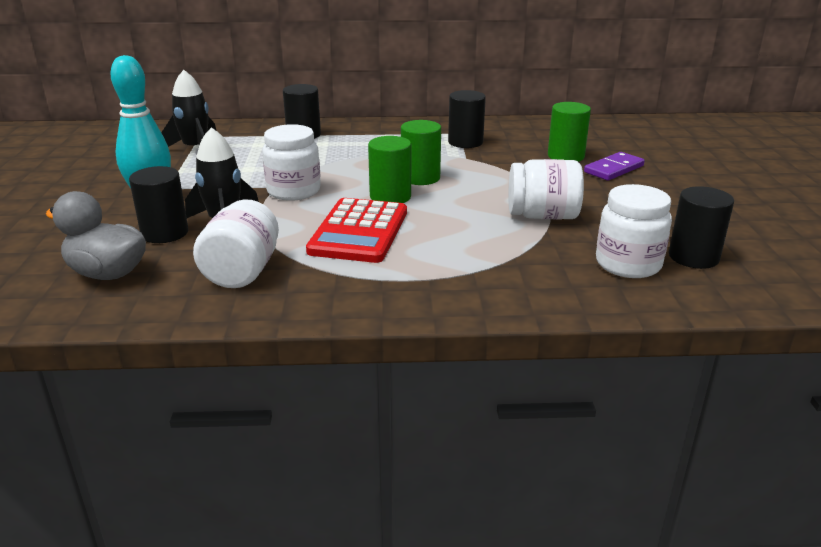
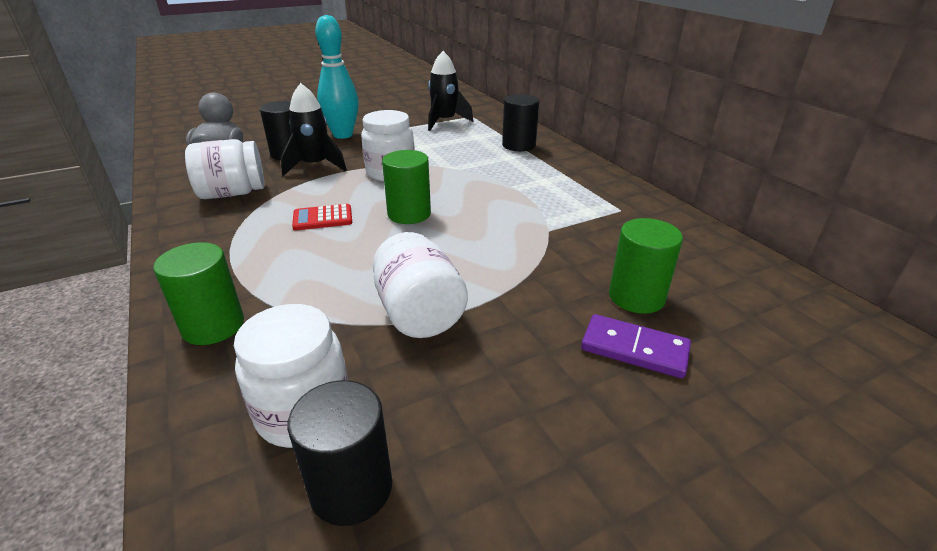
camera: 65 degrees right, 5 degrees up
red calculator [306,198,407,263] -> red calculator [292,204,352,231], size x0.51
green cylinder [401,120,441,185] -> green cylinder moved to [153,242,244,345]
black cylinder [448,90,486,148] -> none

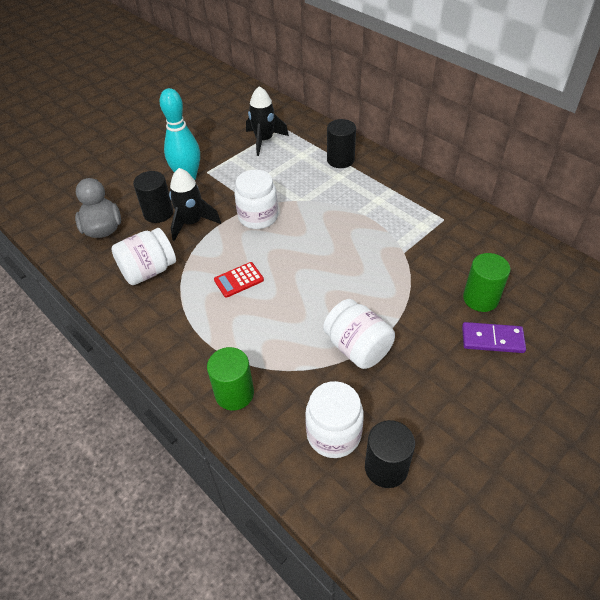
camera: 15 degrees left, 15 degrees up
green cylinder [382,150,431,224] -> none

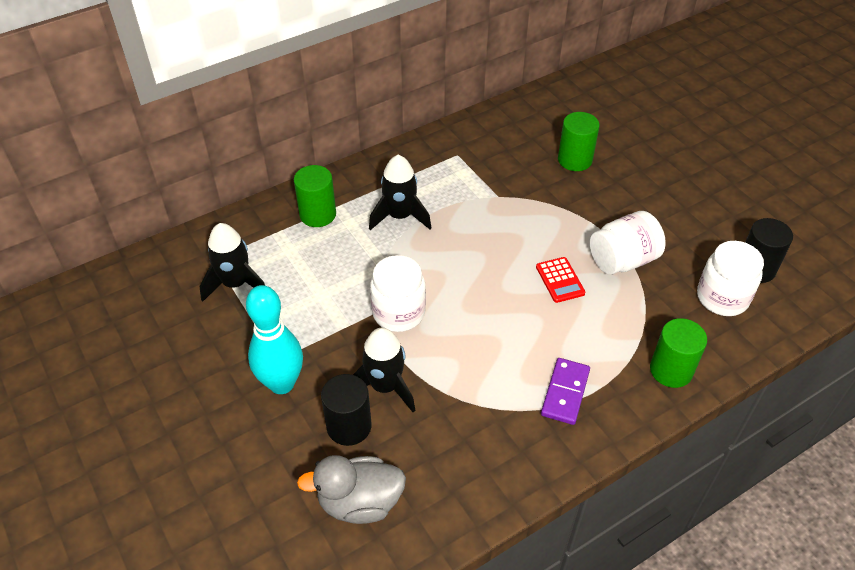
camera: 80 degrees left, 0 degrees up
white jar [111,228,176,285] -> none
red calculator [214,262,264,298] -> red calculator moved to [536,257,585,303]
black cylinder [327,119,356,168] -> green cylinder [294,165,336,227]
purple domino [462,322,526,353] -> purple domino moved to [541,358,590,425]
none -> black rocket [369,155,431,230]

